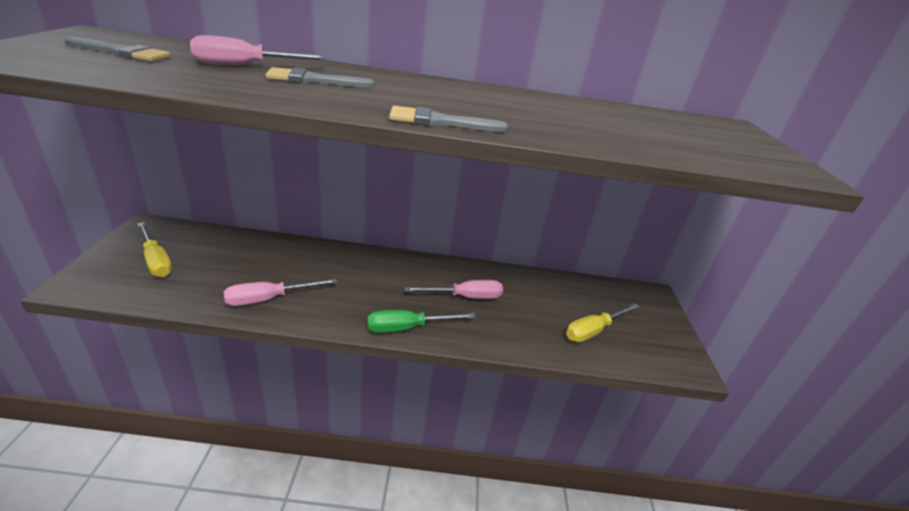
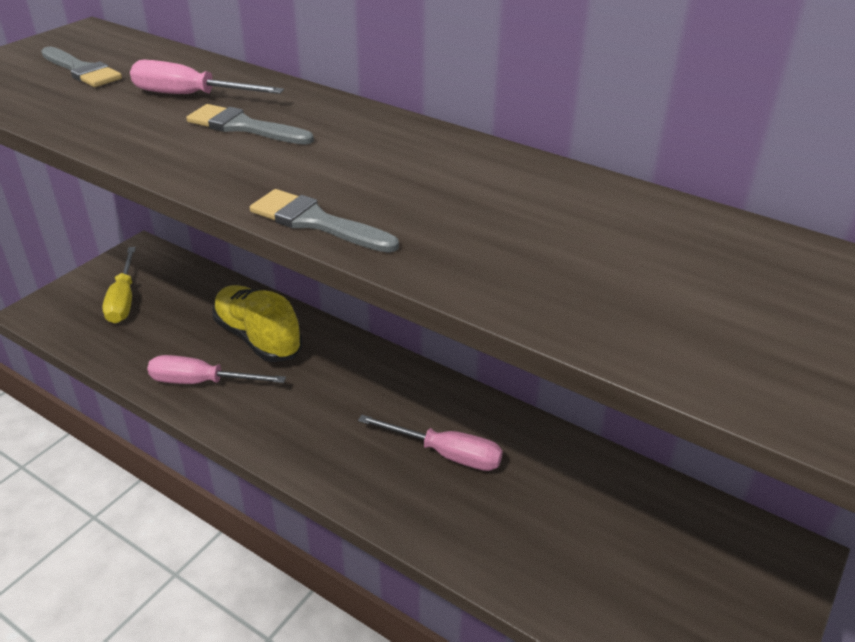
camera: 35 degrees right, 5 degrees up
green screwdriver [367,310,476,333] -> none
yellow screwdriver [566,303,640,342] -> none
none -> yellow shoe [212,285,302,362]

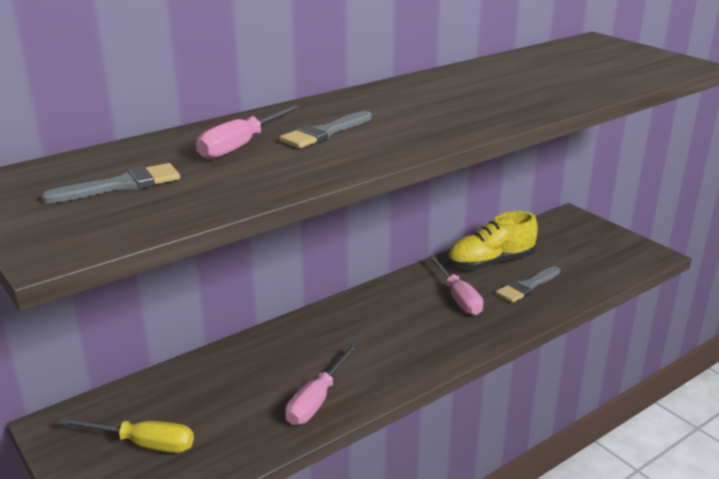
camera: 70 degrees left, 10 degrees down
yellow shoe [212,285,302,362] -> yellow shoe moved to [447,211,538,270]
grey brush [250,189,399,253] -> grey brush moved to [496,266,560,303]
pink screwdriver [358,415,503,471] -> pink screwdriver turned 120 degrees clockwise [429,255,483,315]

